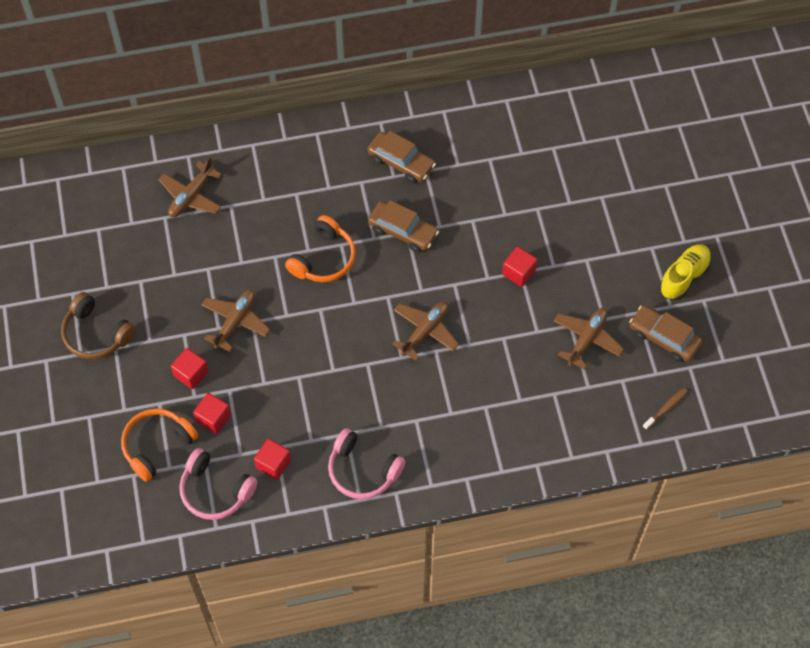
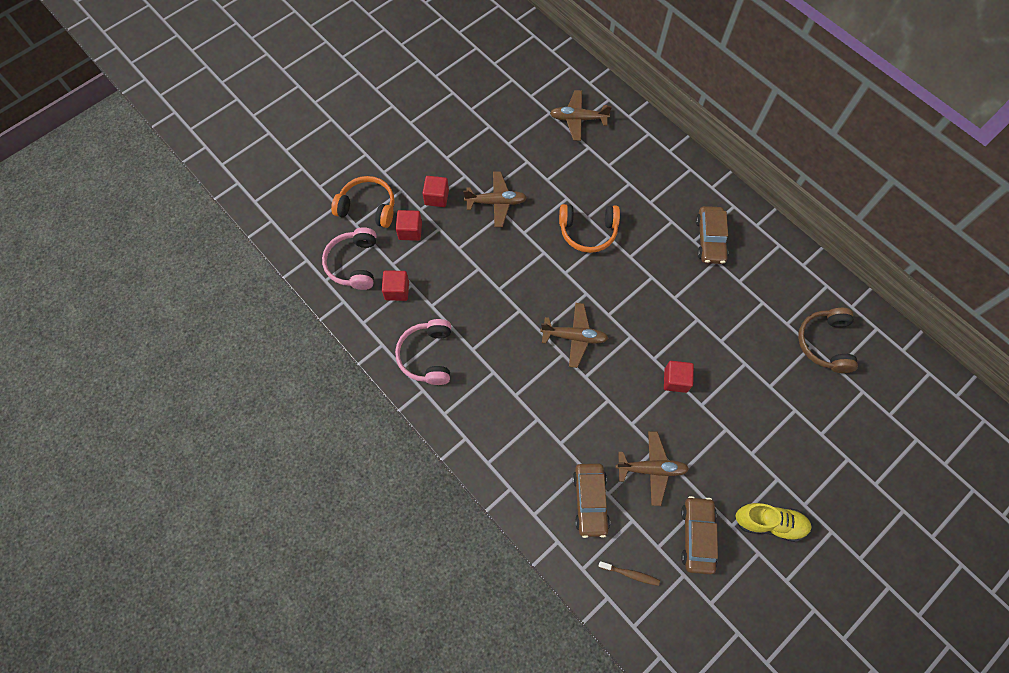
camera: 60 degrees right, 5 degrees up
brown headphones [61,292,136,359] -> brown headphones moved to [798,308,858,373]
brown car [368,200,439,252] -> brown car moved to [573,464,610,538]

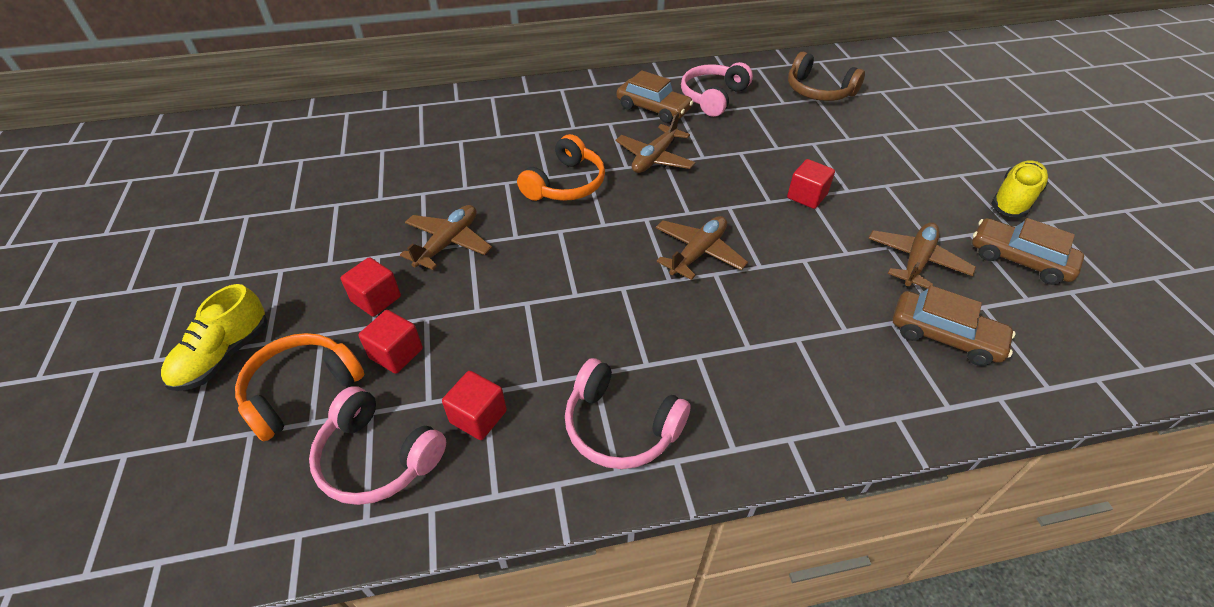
camera: 60 degrees left, 20 degrees down
brown plane [550,90,612,141] -> brown plane moved to [616,112,696,173]
brown toothbrush [599,561,660,586] -> none
none -> yellow shoe [161,284,268,391]
none -> pink headphones [681,62,753,117]

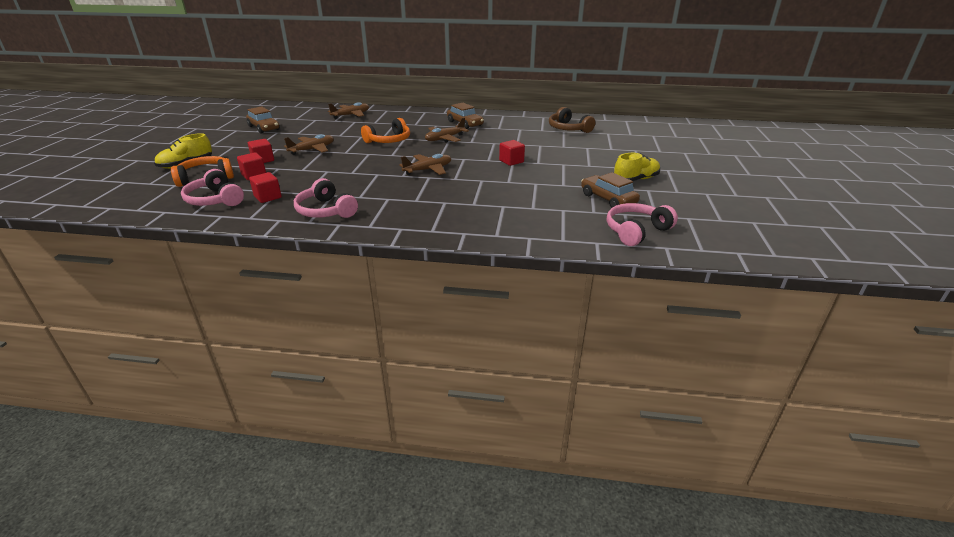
camera: 20 degrees right, 15 degrees down
pink headphones [681,62,753,117] -> pink headphones moved to [607,203,678,246]
brown plane [868,222,976,289] -> brown plane moved to [328,102,369,119]
brown car [893,285,1016,366] -> brown car moved to [246,107,280,134]

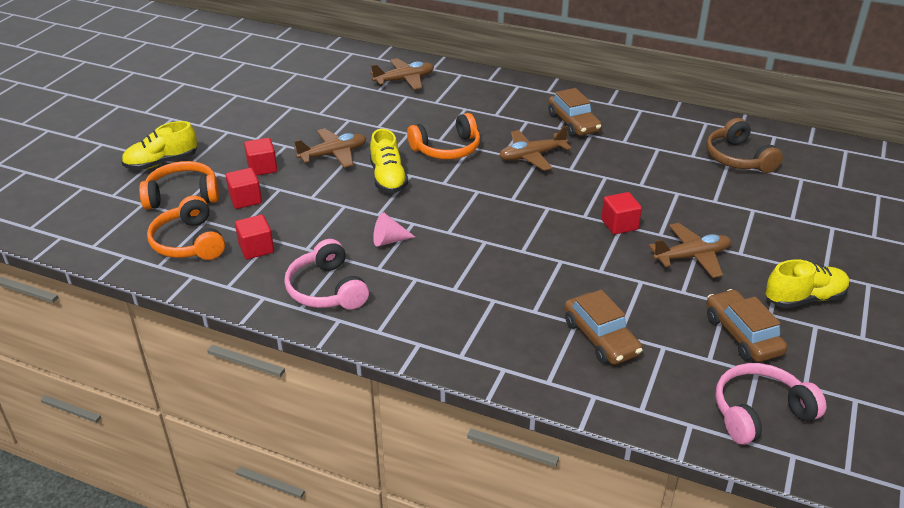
camera: 15 degrees right, 5 degrees up
pink headphones [181,169,244,206] -> orange headphones [147,195,225,260]
brown car [246,107,280,134] -> brown car moved to [564,290,643,365]
brown plane [399,154,451,175] -> brown plane moved to [649,223,731,278]
none -> yellow shoe [370,129,408,193]
none -> pink cone [373,212,415,247]

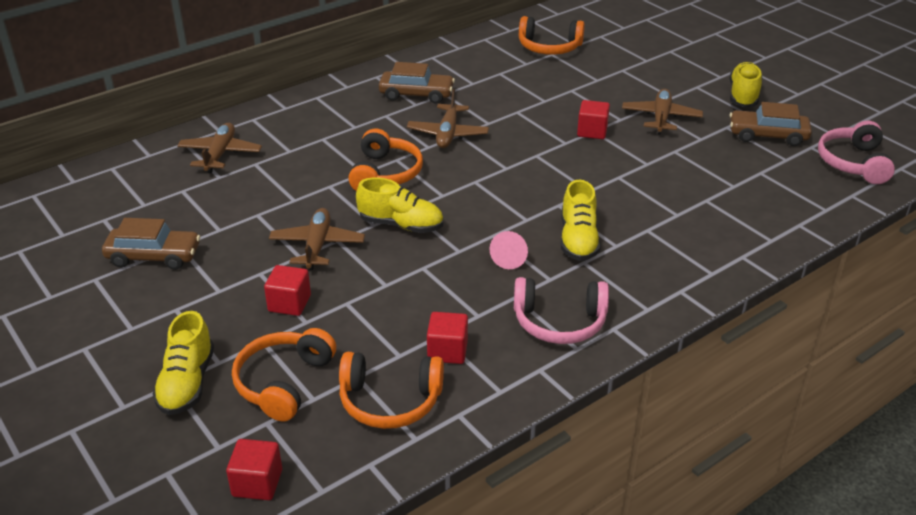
camera: 60 degrees left, 0 degrees up
red cube [226,168,262,209] -> red cube moved to [226,439,282,500]
brown car [564,290,643,365] -> brown car moved to [102,218,200,270]
brown headphones [706,118,783,173] -> orange headphones [519,16,585,55]
none -> yellow shoe [561,180,601,261]

